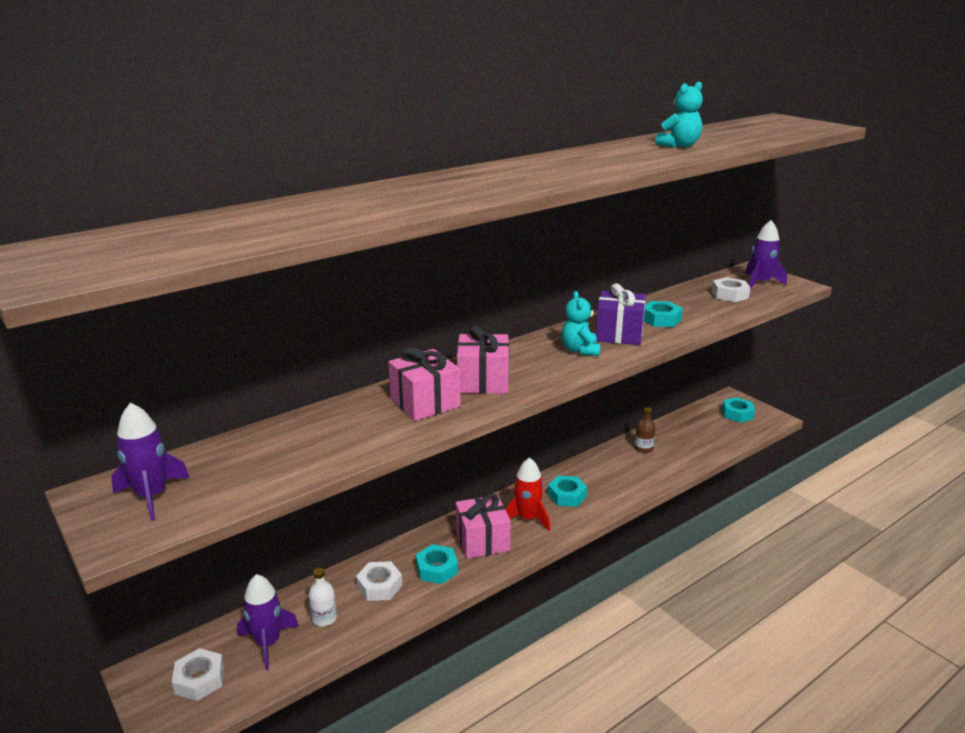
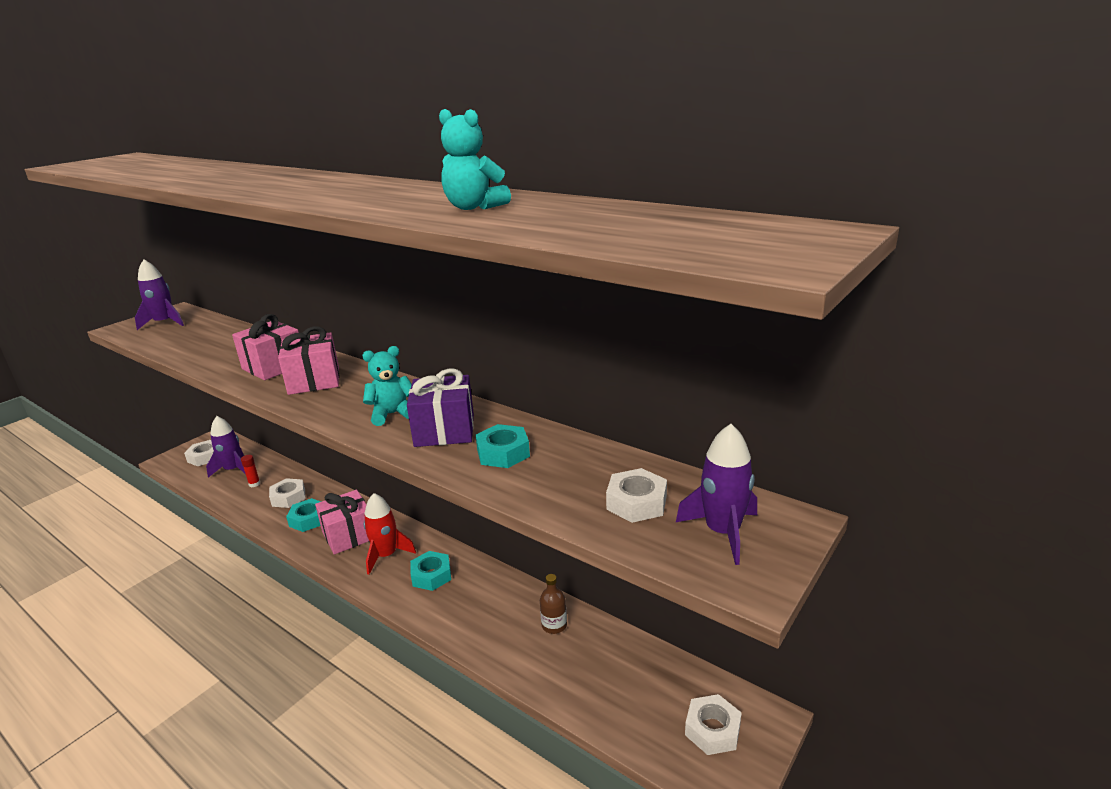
camera: 75 degrees right, 0 degrees up
white bottle [309,568,337,627] -> red glue stick [241,455,260,487]
turquoise nut [722,397,755,423] -> white nut [685,694,742,755]

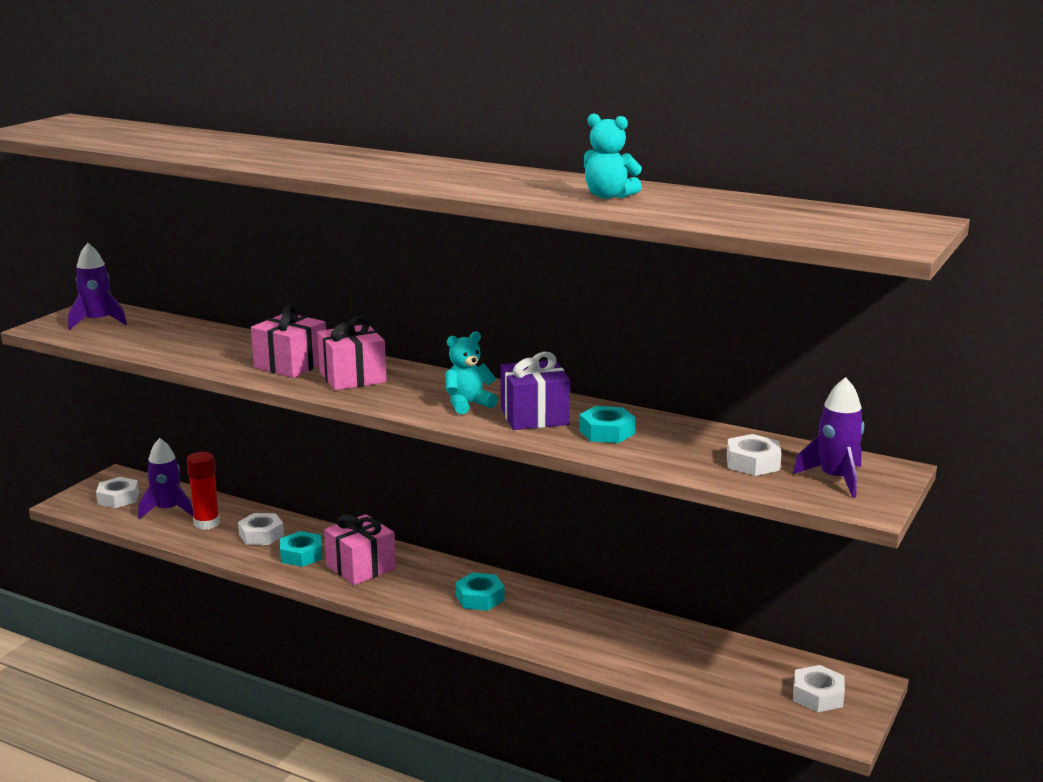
camera: 10 degrees left, 5 degrees down
red glue stick [241,455,260,487] -> red glue stick [187,452,220,530], size x1.85
red rocket [364,493,416,575] -> none
brown bottle [540,574,567,634] -> none

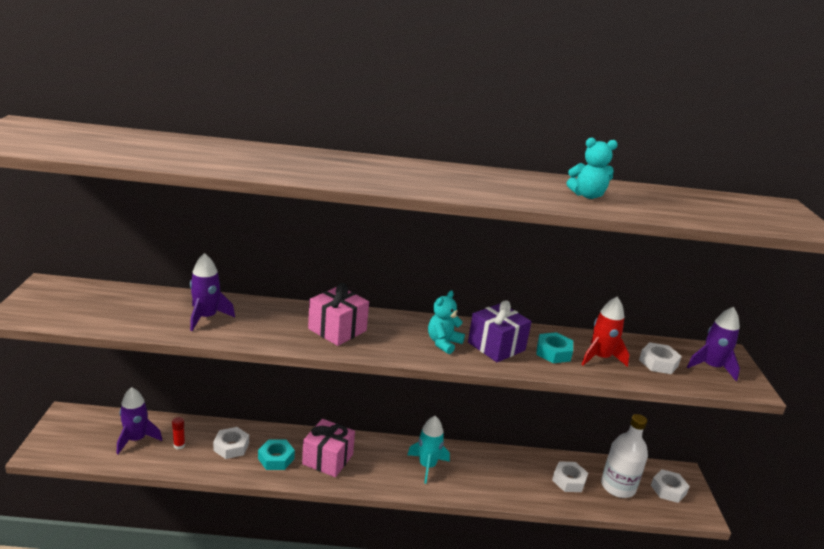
camera: 30 degrees left, 5 degrees up
purple rocket [68,243,127,330] -> purple rocket moved to [190,253,235,331]
white nut [96,477,139,508] -> white nut moved to [552,461,588,492]
red glue stick [187,452,220,530] -> red glue stick [172,417,185,449], size x0.54
pink gift [251,304,326,378] -> none
turquoise nut [456,572,505,611] -> turquoise rocket [407,416,450,484]
none -> red rocket [581,297,629,367]
none -> white bottle [601,414,648,498]

